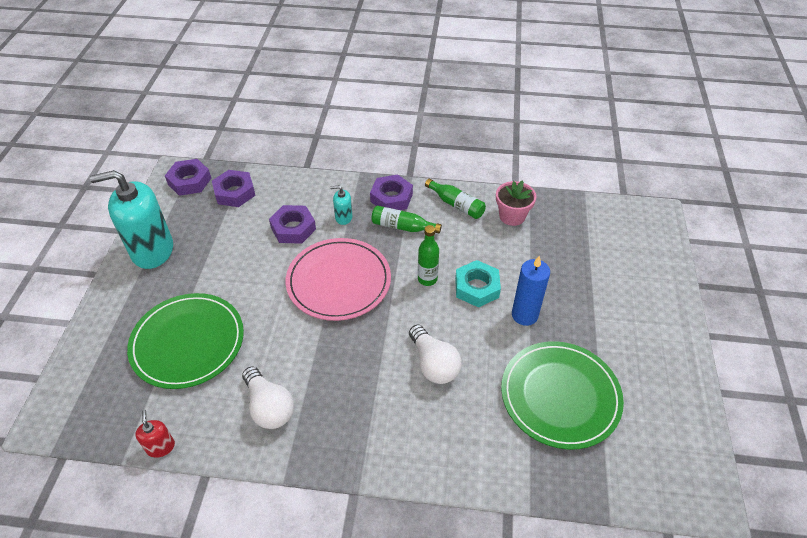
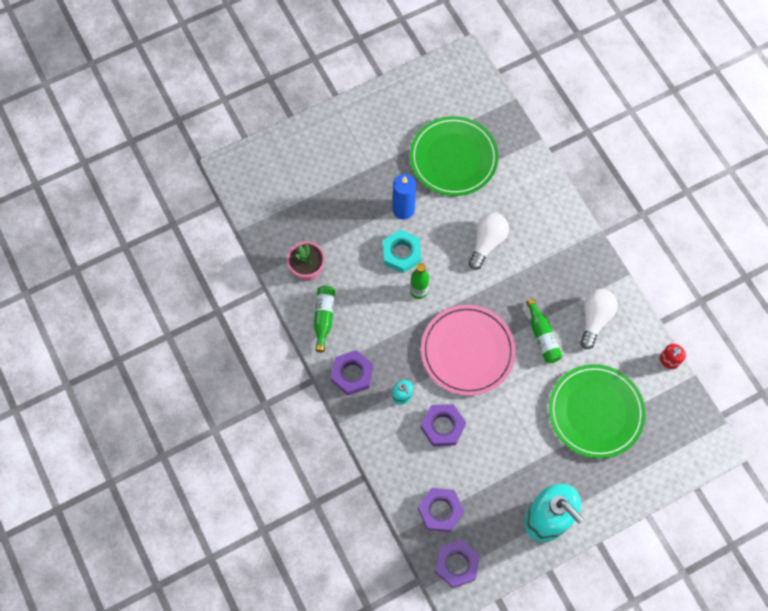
camera: 125 degrees left, 20 degrees up
green bottle [371,205,442,233] -> green bottle moved to [526,299,562,363]

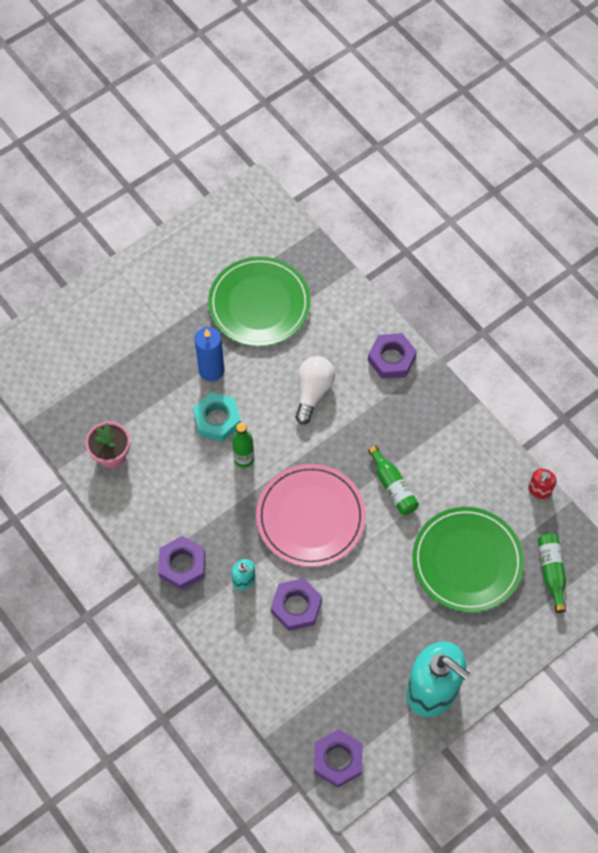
camera: 10 degrees left, 5 degrees down
green bottle [314,286,335,352] -> green bottle moved to [537,533,566,613]
purple nut [418,488,464,532] -> purple nut moved to [368,333,417,379]
white light bulb [580,289,618,349] -> none

